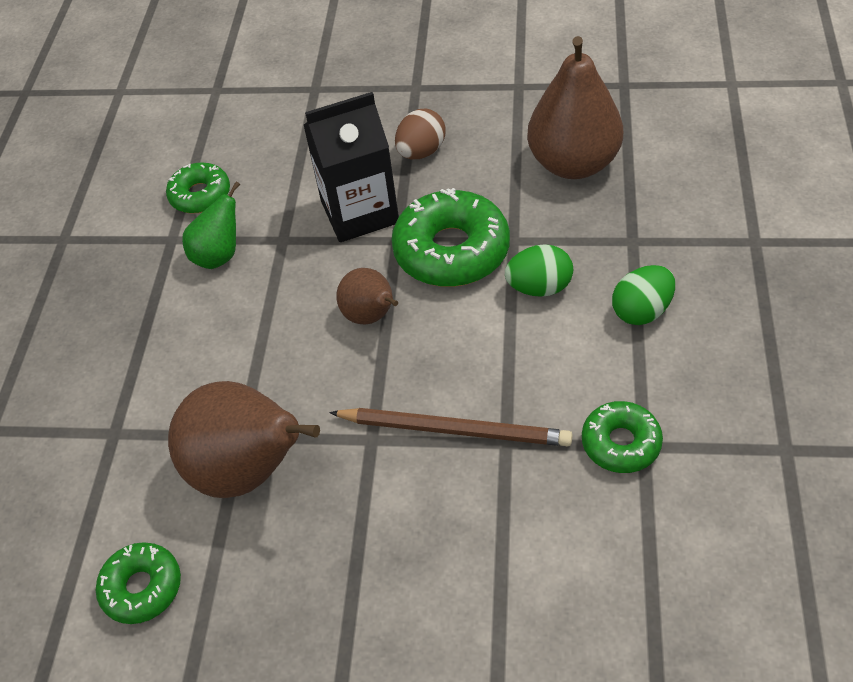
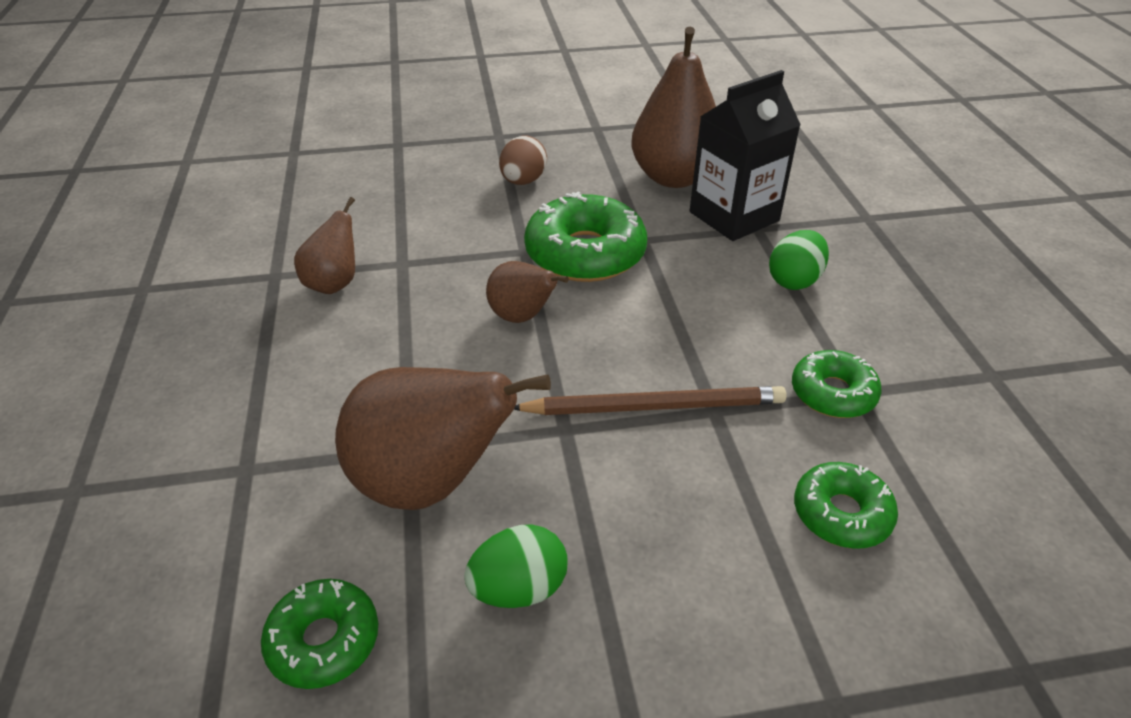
camera: 20 degrees left, 10 degrees down
green donut [166,163,230,214] -> green donut moved to [794,462,898,549]
green pear [182,182,240,269] -> brown pear [294,197,355,294]
black carton [304,92,399,242] -> black carton moved to [690,70,801,241]
green egg [505,244,573,297] -> green egg moved to [464,524,568,608]

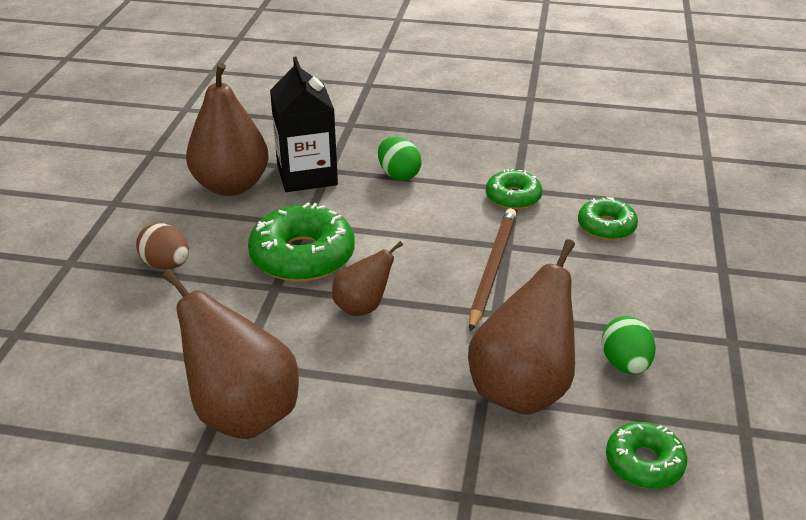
camera: 70 degrees left, 5 degrees down
brown pear [294,197,355,294] -> brown pear [163,270,299,439], size x1.82

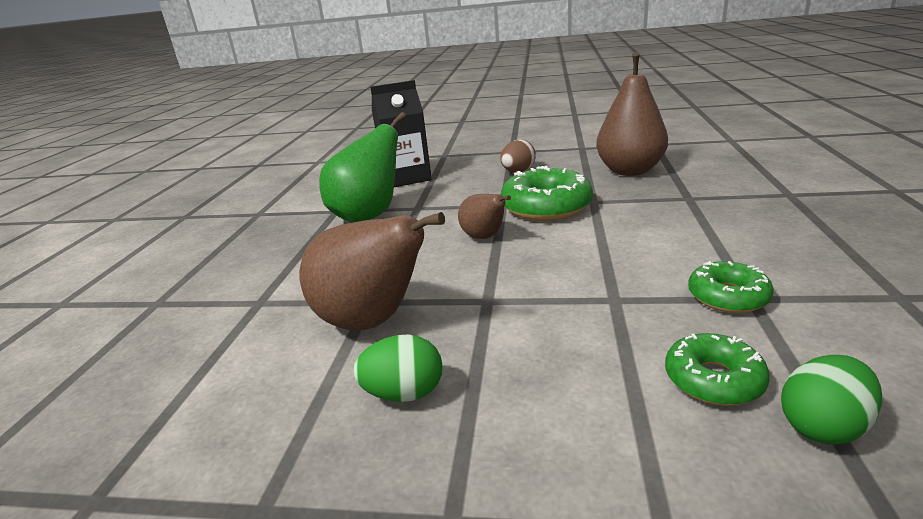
camera: 90 degrees right, 10 degrees down
brown pear [163,270,299,439] -> green pear [319,112,406,223]
black carton [270,57,338,192] -> black carton moved to [370,80,432,187]
green egg [378,137,422,181] -> green egg moved to [781,355,882,444]
brown pencil [469,208,517,331] -> none
green donut [606,422,687,489] -> none

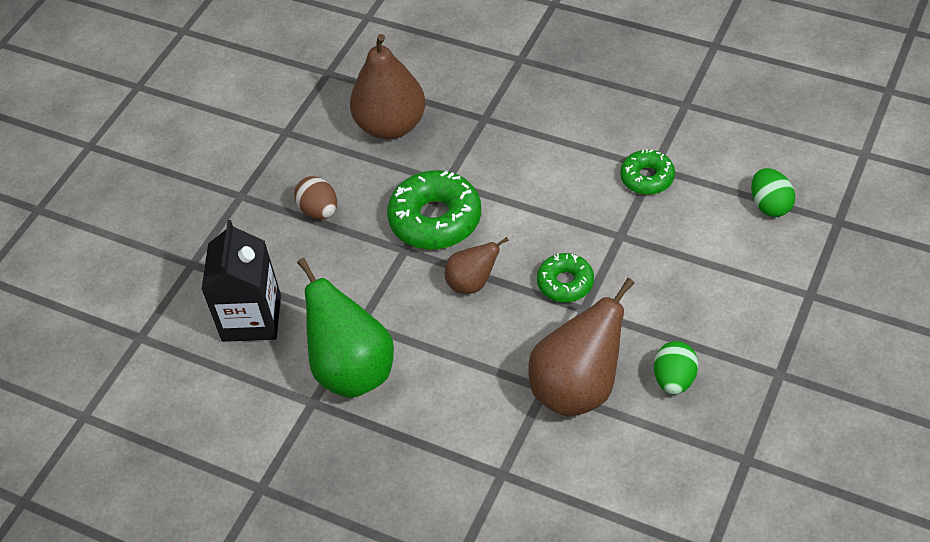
camera: 70 degrees left, 25 degrees up
green donut [665,333,770,406] -> green donut moved to [537,253,594,302]

